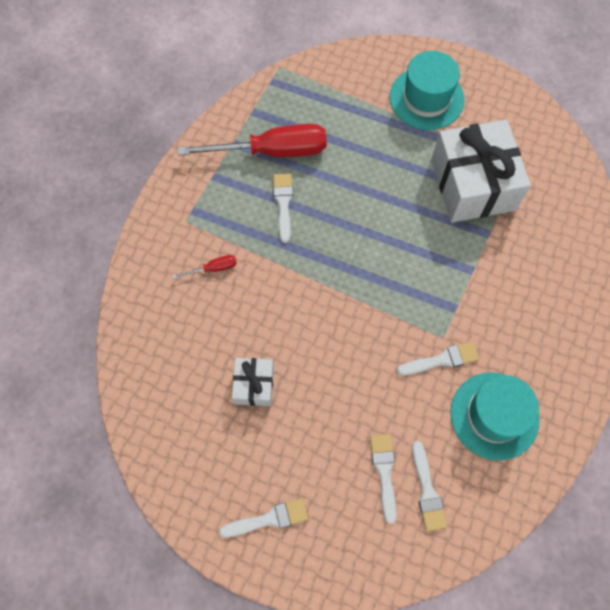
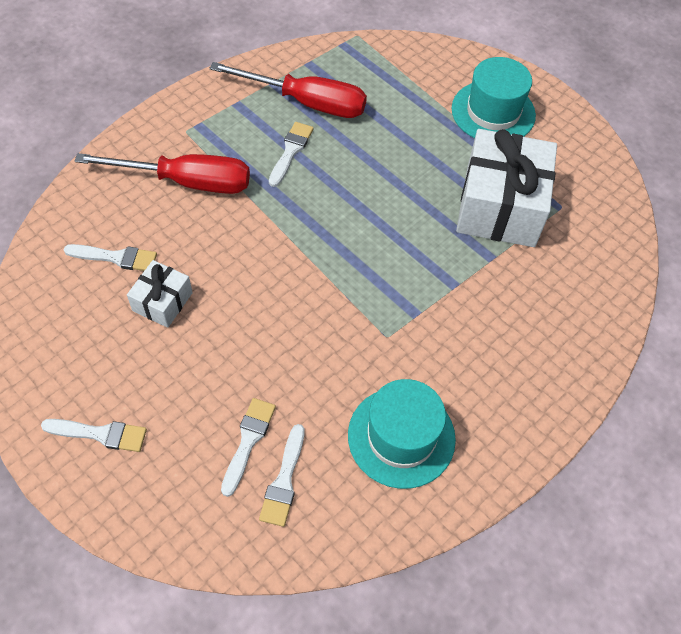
camera: 20 degrees right, 10 degrees down
red screwdriver [172,255,237,279] -> red screwdriver [75,153,250,194], size x2.41
white brush [397,342,479,376] -> white brush moved to [64,244,157,271]

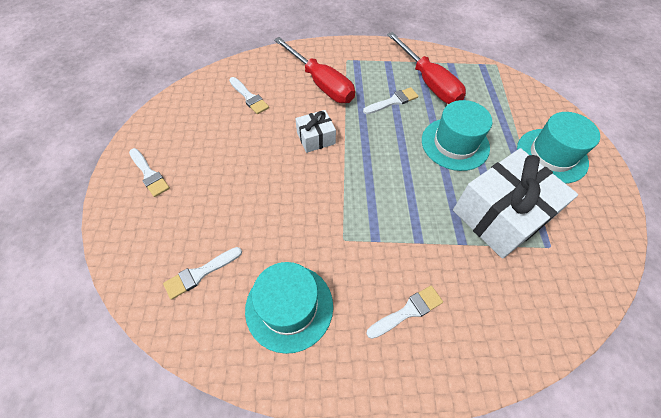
camera: 45 degrees right, 0 degrees up
white gift [127,260,193,328] -> white gift moved to [295,110,336,153]
white brush [221,398,276,497] -> white brush moved to [366,285,443,339]
none -> turquoise hat [422,100,492,171]

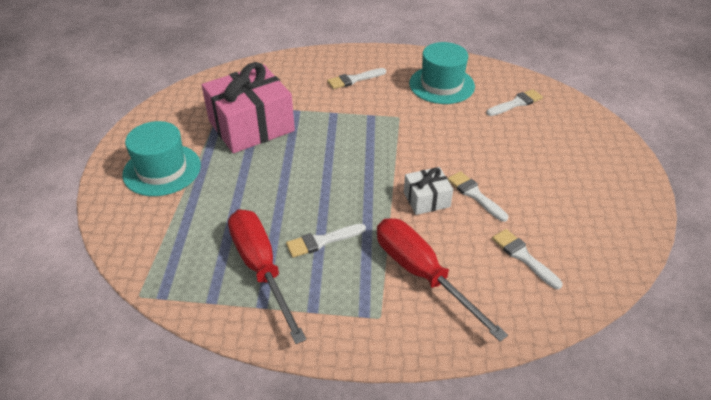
camera: 175 degrees left, 15 degrees down
white brush [129,148,170,197] -> white brush moved to [448,171,508,222]
turquoise hat [422,100,492,171] -> none
white gift [453,148,578,259] -> pink gift [202,62,295,153]

